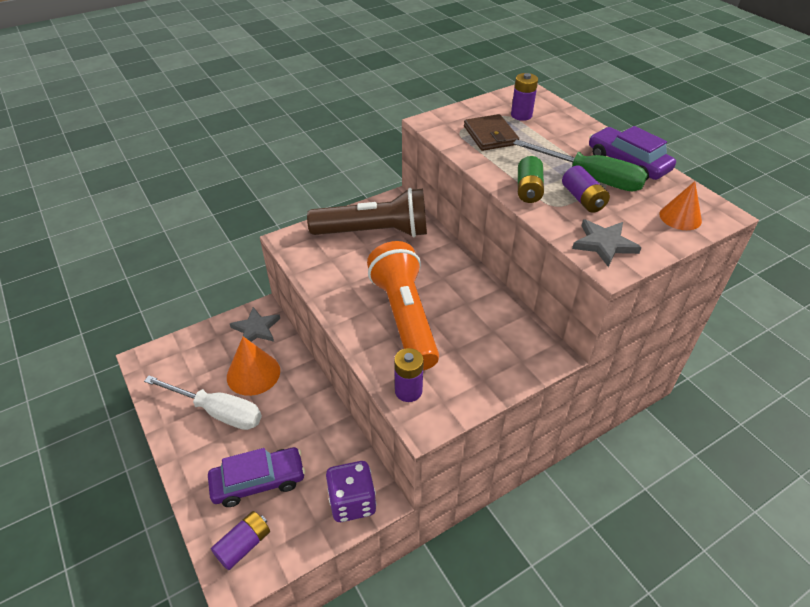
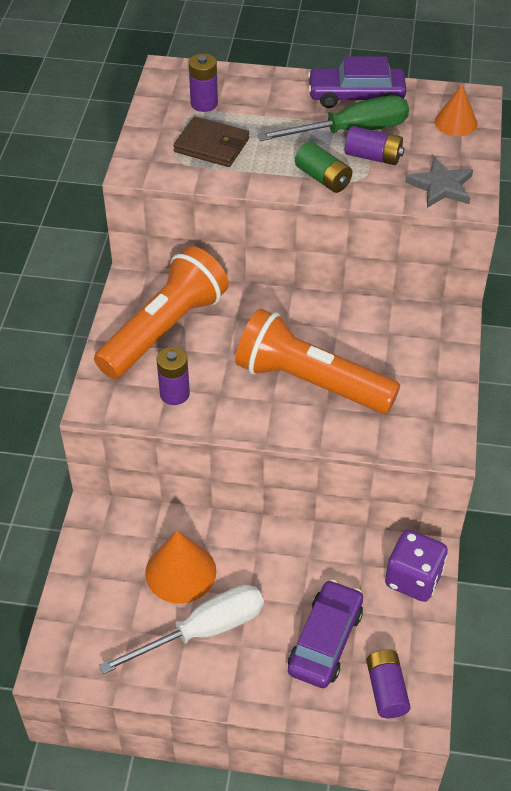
camera: 50 degrees left, 5 degrees up
grey star [230,307,280,342] -> none
brown flashlight [307,188,427,237] -> orange flashlight [94,246,229,379]
purple battery [394,348,424,402] -> purple battery moved to [156,347,190,405]

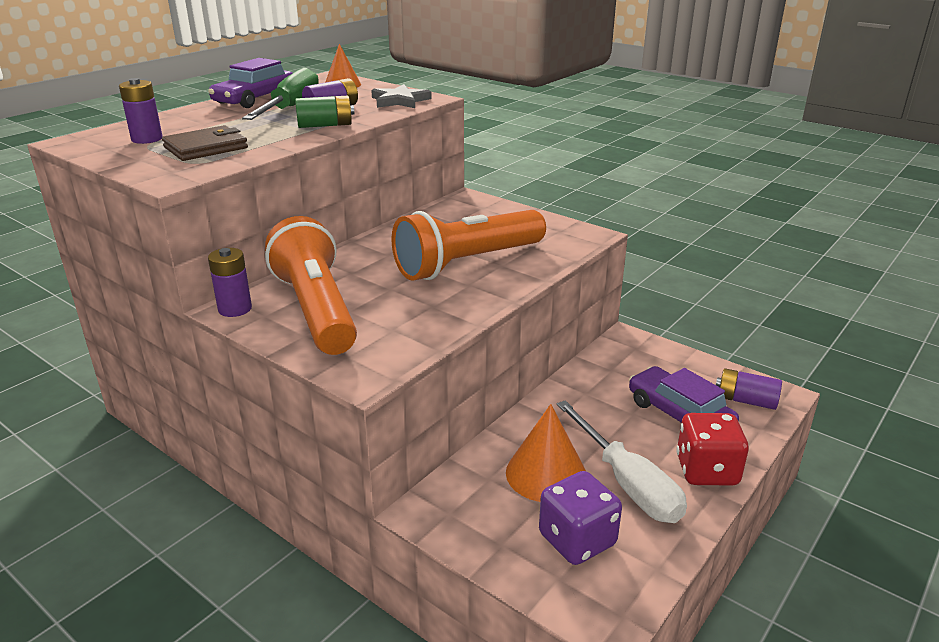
camera: 60 degrees left, 20 degrees down
white screwdriver [99,585,264,674] -> white screwdriver turned 150 degrees clockwise [557,400,687,523]
purple battery [156,347,190,405] -> purple battery moved to [208,248,252,317]
purple dice [385,530,448,602] -> purple dice moved to [539,471,622,565]
none -> red dice [676,413,749,486]

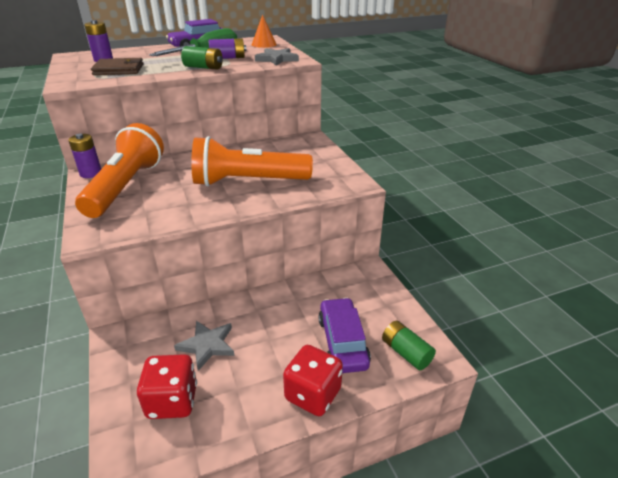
camera: 30 degrees right, 5 degrees up
orange cone [506,404,586,502] -> grey star [174,321,234,371]
purple dice [539,471,622,565] -> red dice [137,354,197,419]
white screwdriver [557,400,687,523] -> none
purple battery [716,368,782,410] -> green battery [382,321,436,370]

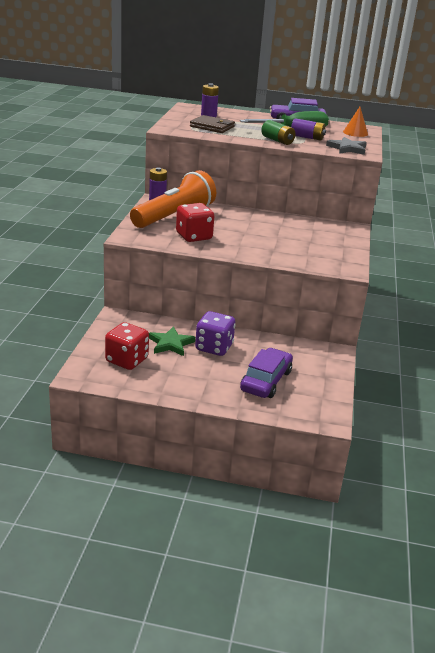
camera: 30 degrees right, 5 degrees down
grey star [174,321,234,371] -> green star [149,326,195,356]
orange flashlight [191,136,313,186] -> none
red dice [283,345,343,416] -> red dice moved to [176,203,214,242]
green battery [382,321,436,370] -> none
none -> purple dice [195,311,236,356]

